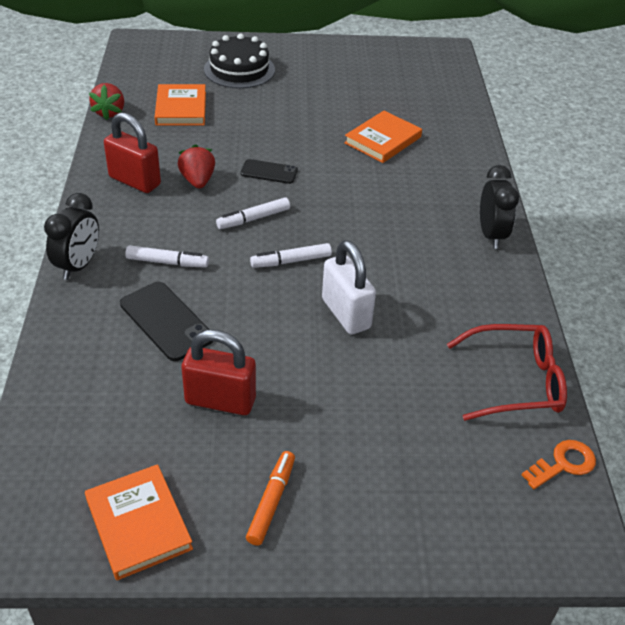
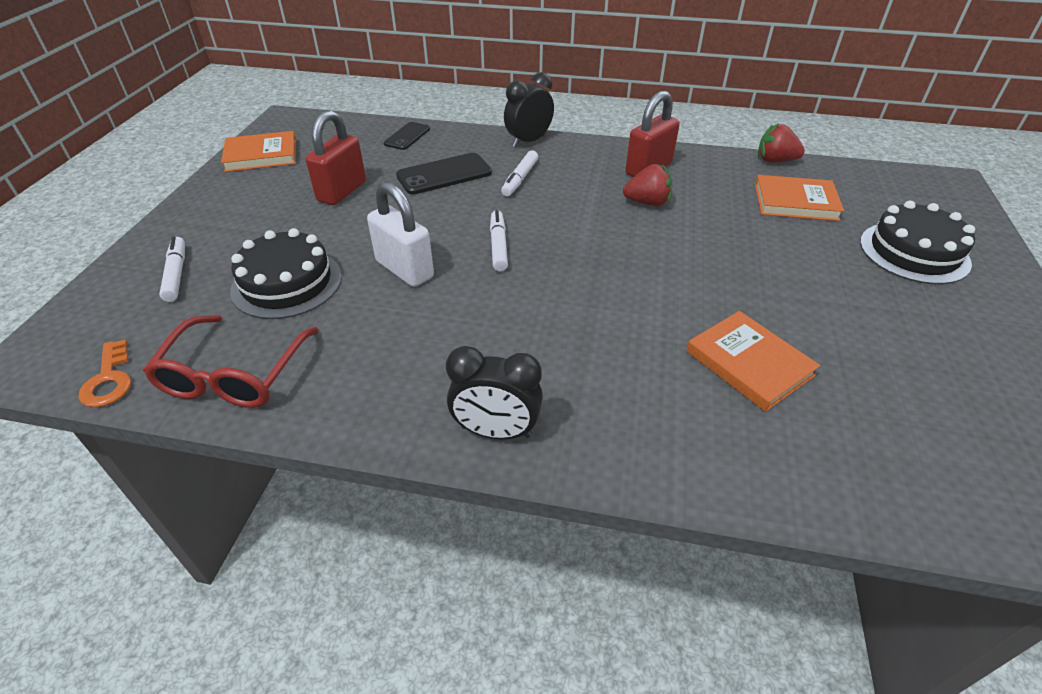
camera: 105 degrees right, 0 degrees up
black clock [44,193,99,280] -> black clock turned 105 degrees clockwise [504,72,554,147]
white marker [216,197,290,229] -> white marker moved to [159,236,185,302]
black phone [240,159,298,184] -> black phone moved to [384,122,430,150]
orange marker [246,451,295,546] -> none
white padlock [322,240,376,335] -> white padlock turned 60 degrees clockwise [367,182,434,287]
none -> black cake [230,228,342,319]

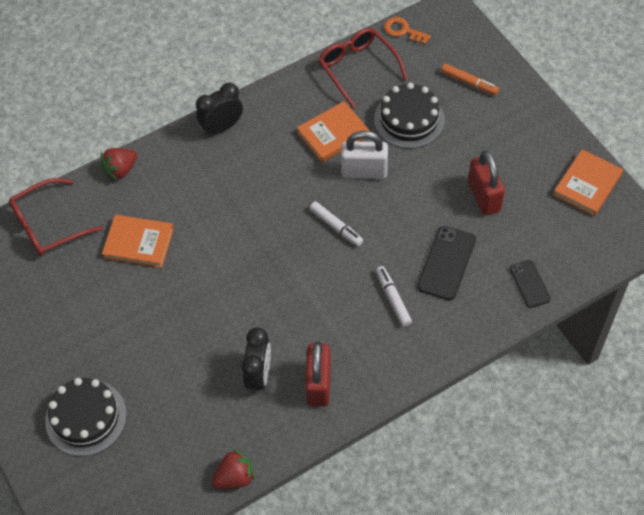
camera: 140 degrees right, 15 degrees up
white marker [159,236,185,302] -> orange marker [441,63,499,95]
black clock [504,72,554,147] -> black clock moved to [242,327,271,394]
red strawberry [623,164,673,206] -> red strawberry moved to [101,148,137,181]
orange book [755,175,844,221] -> orange book moved to [297,101,369,162]
none -> red glasses [9,178,103,256]

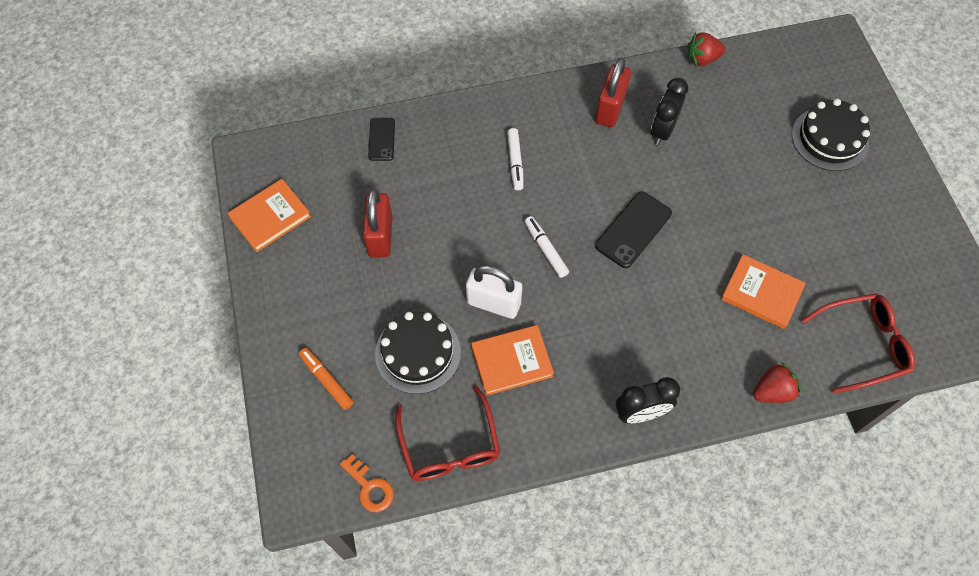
camera: 165 degrees left, 5 degrees up
black phone [417,226,476,300] -> black phone moved to [595,191,672,268]

